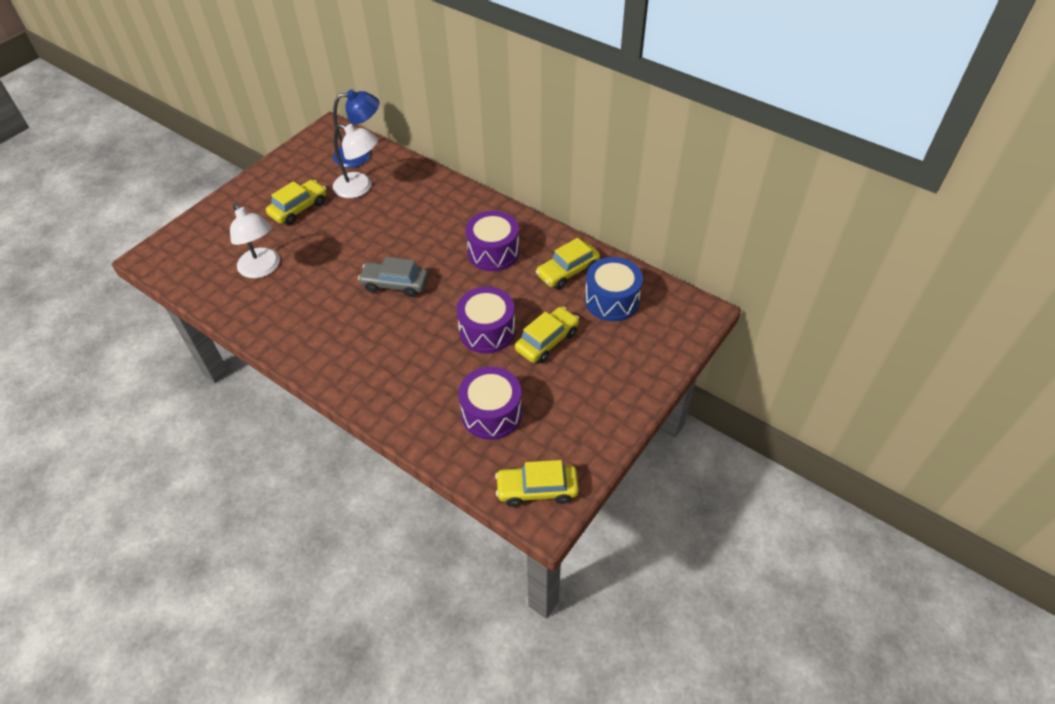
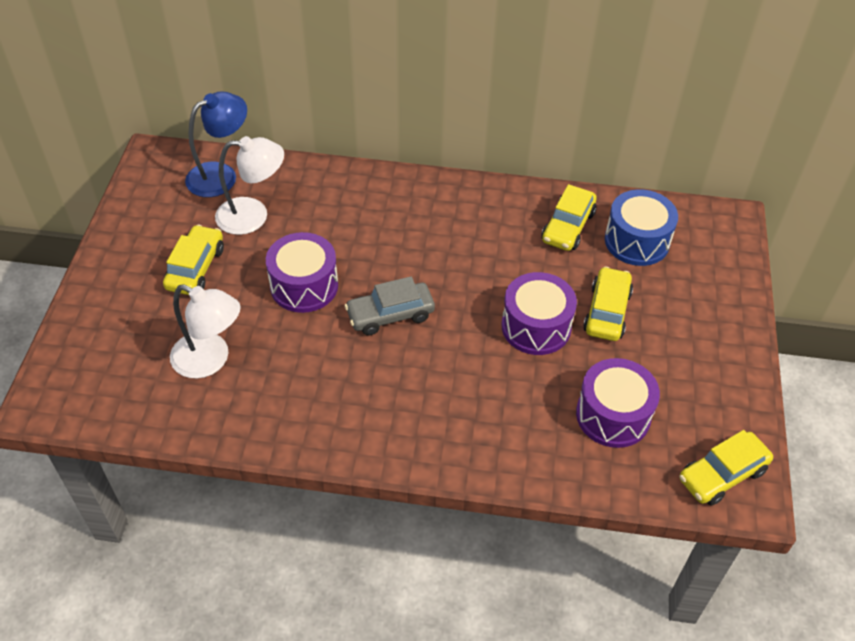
camera: 30 degrees left, 0 degrees up
purple drum [465,211,519,271] -> purple drum moved to [266,232,338,313]

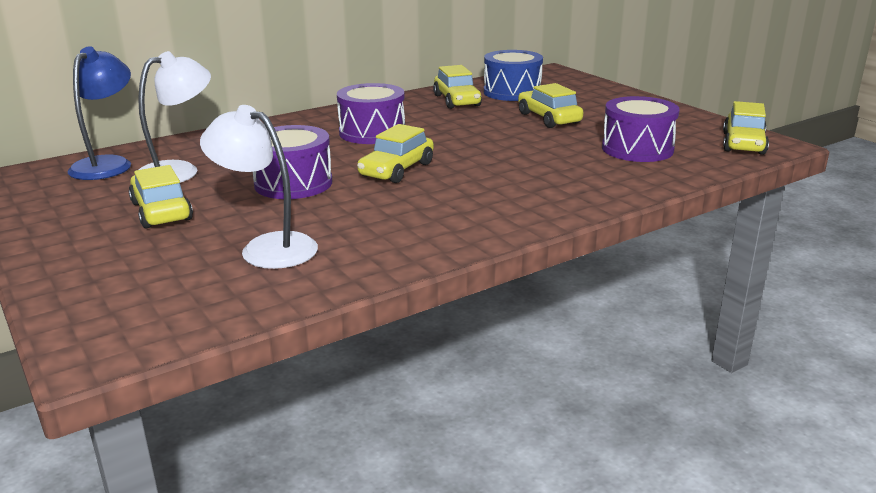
camera: 40 degrees left, 25 degrees down
white lamp [170,284,241,379] -> white lamp turned 135 degrees counterclockwise [200,105,318,269]
grey car [345,276,435,336] -> yellow car [357,124,434,183]
purple drum [501,272,577,355] -> purple drum moved to [337,83,405,144]

